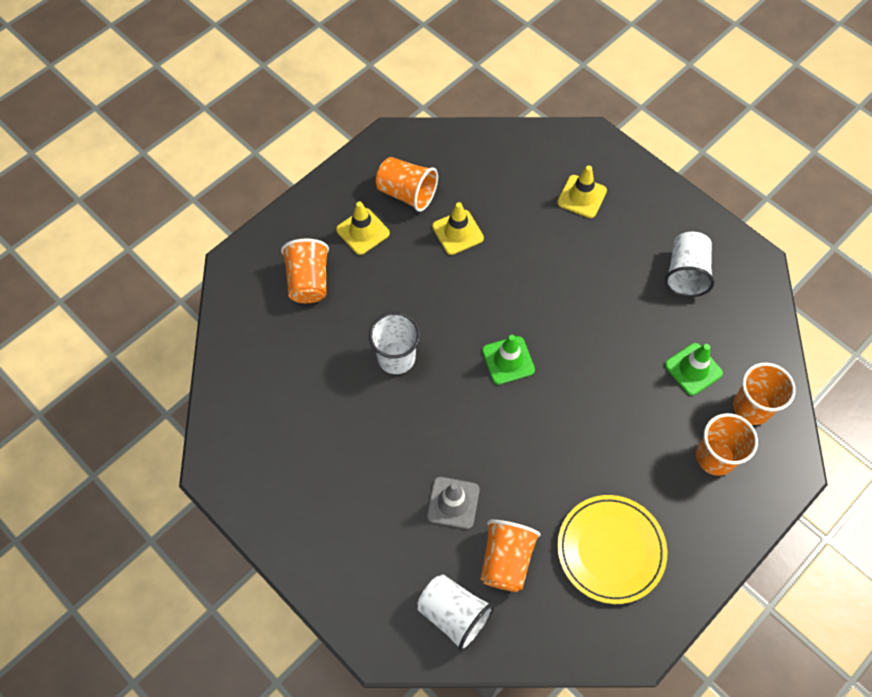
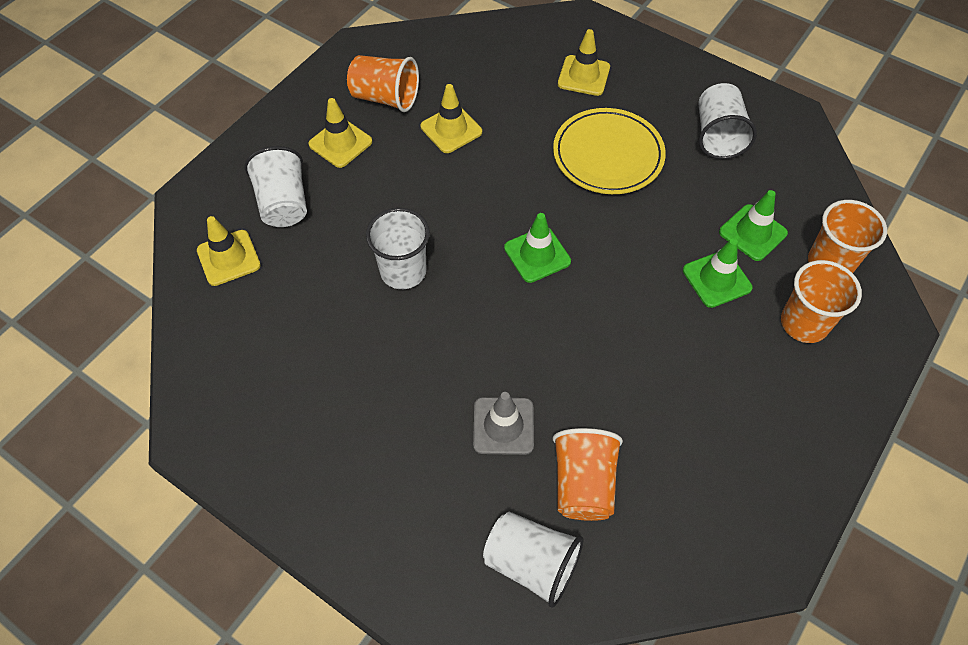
camera: 10 degrees left, 5 degrees down
orange cup [281,239,329,303] -> white cup [245,146,307,227]
yellow plate [557,495,667,604] -> yellow plate moved to [553,108,666,194]
none -> yellow traffic cone [197,216,261,286]
none -> green traffic cone [683,238,753,308]

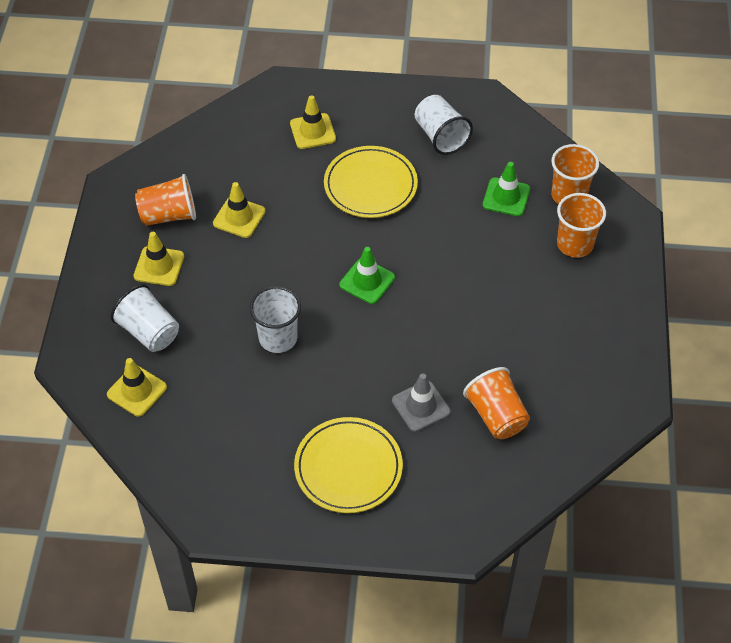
camera: 30 degrees left, 5 degrees down
white cup [483,512,583,608] -> none
green traffic cone [683,238,753,308] -> none
none -> yellow plate [294,417,403,513]

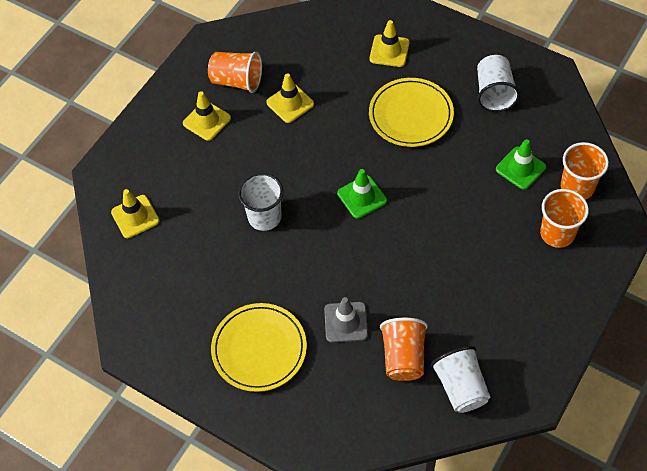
camera: 30 degrees right, 5 degrees up
white cup [110,284,179,352] -> white cup moved to [431,346,490,413]

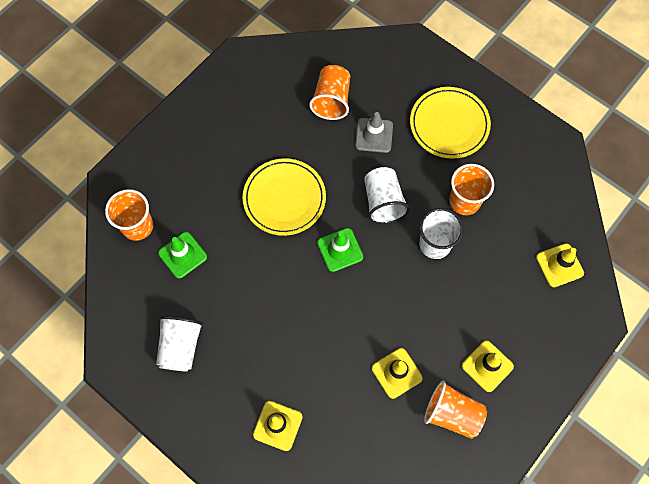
camera: 175 degrees left, 10 degrees up
yellow plate [369,78,454,147] -> yellow plate moved to [243,158,326,236]
white cup [431,346,490,413] -> white cup moved to [364,167,410,224]
orange cup [540,189,589,248] -> orange cup moved to [449,164,494,215]

